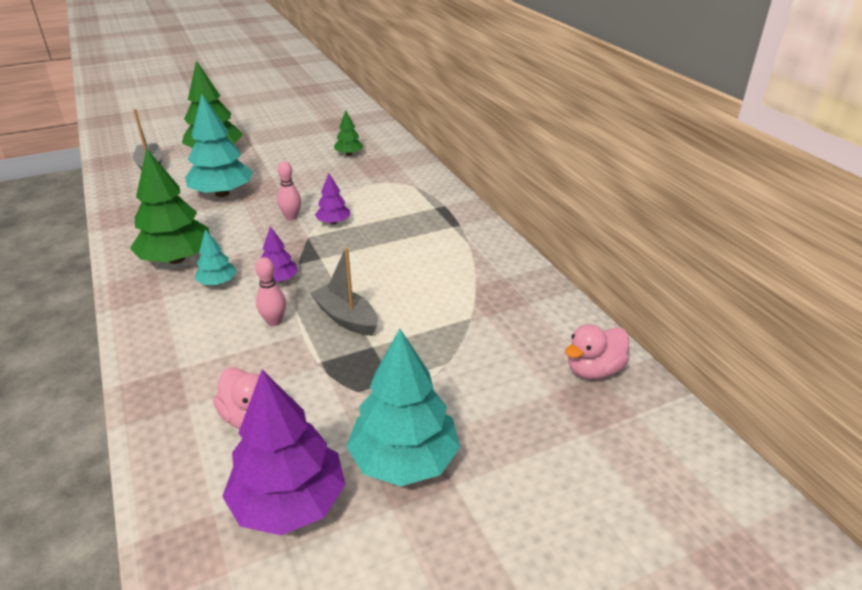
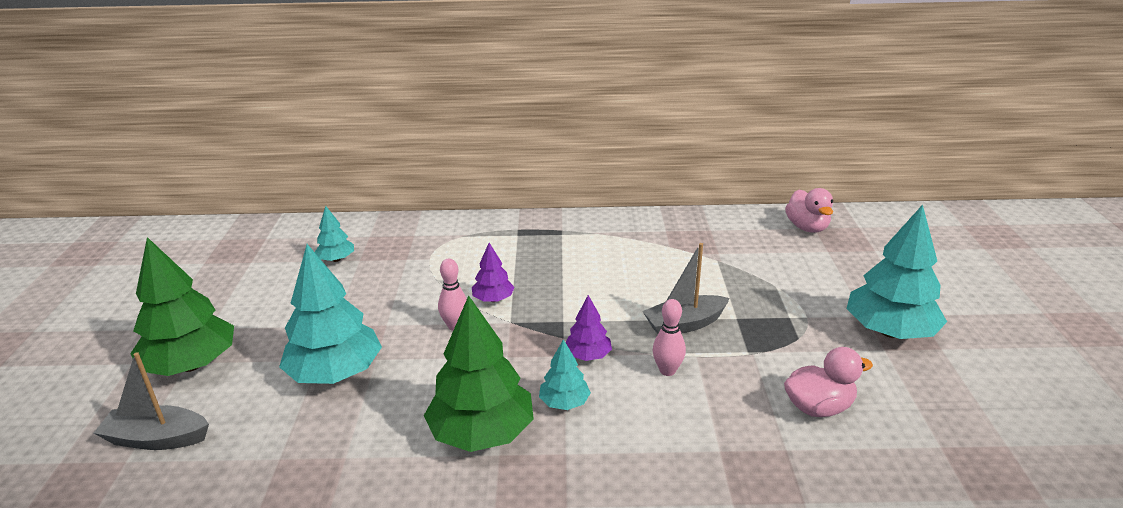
camera: 65 degrees left, 5 degrees down
purple tree [222,370,346,535] -> none
green tree [334,110,364,156] -> turquoise tree [315,206,354,262]

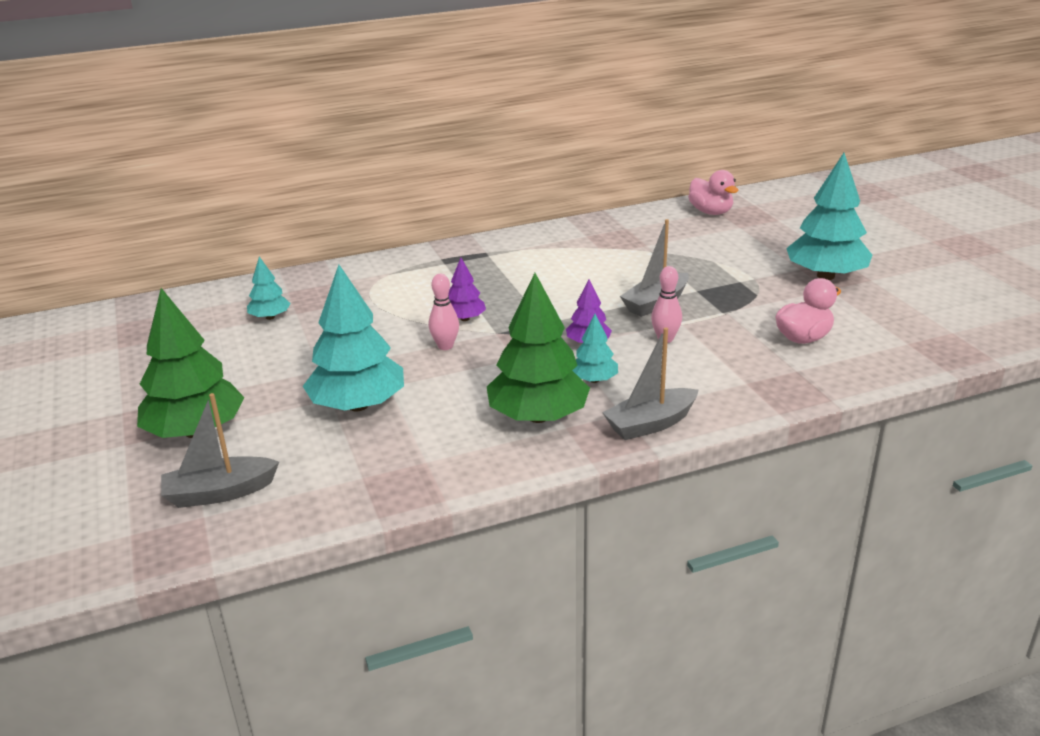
camera: 20 degrees left, 0 degrees up
none -> grey boat [602,327,699,440]

